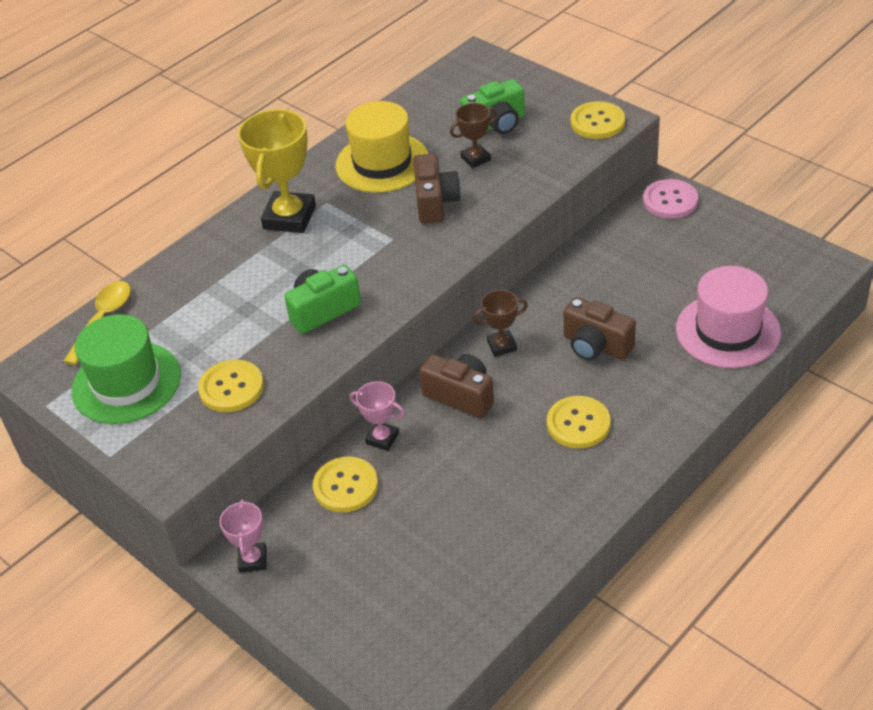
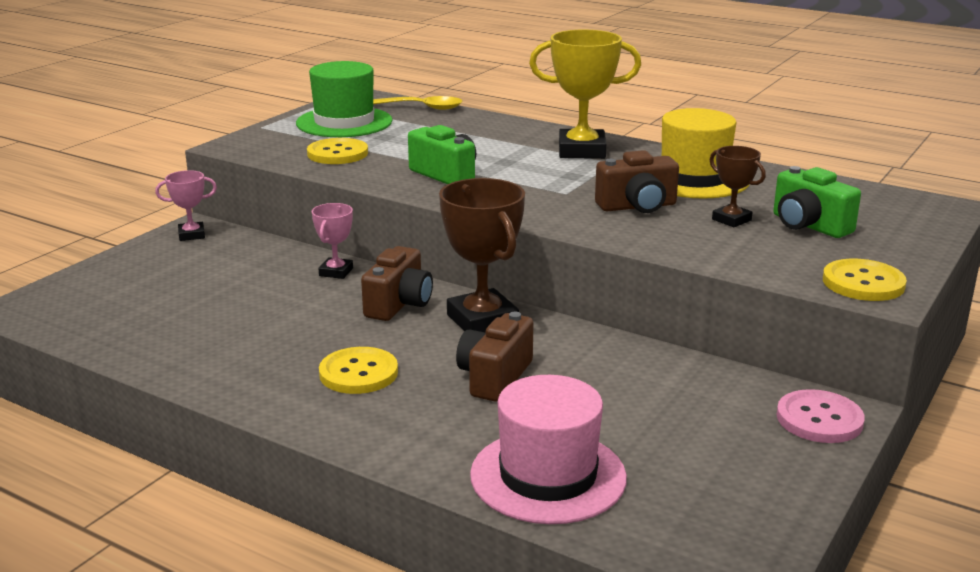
camera: 75 degrees right, 20 degrees down
yellow button [313,456,378,513] -> none
brown trophy [472,290,528,357] -> brown trophy [439,178,525,333], size x1.88

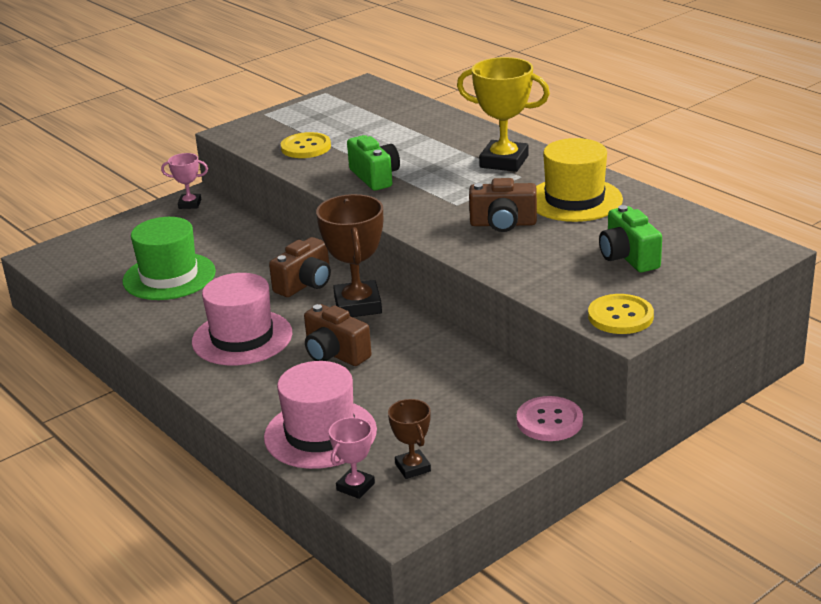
camera: 20 degrees right, 5 degrees up
green hat [296,61,393,137] -> green hat moved to [122,217,216,300]
pink trophy [312,203,353,279] -> pink trophy moved to [329,417,375,499]
yellow button [319,347,398,394] -> pink hat [192,273,292,365]
yellow spoon [373,96,463,110] -> none
brown camera [456,312,534,402] -> brown camera turned 90 degrees counterclockwise [304,304,372,366]
brown trophy [710,146,766,227] -> brown trophy moved to [388,399,431,479]

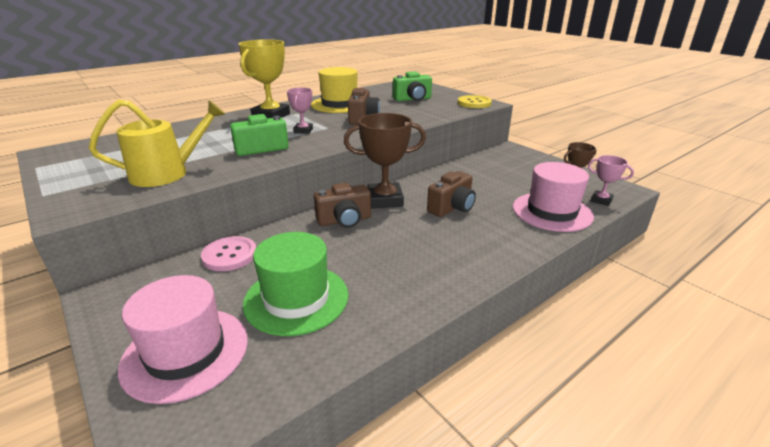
camera: 90 degrees left, 0 degrees up
pink trophy [161,153,208,209] -> pink trophy moved to [287,88,313,134]
pink hat [192,273,292,365] -> pink hat moved to [118,275,248,404]
brown camera [269,237,331,297] -> brown camera turned 120 degrees clockwise [314,183,371,228]
yellow button [281,132,331,158] -> yellow watering can [89,100,226,187]
pink button [517,396,583,441] -> pink button moved to [201,236,256,271]

